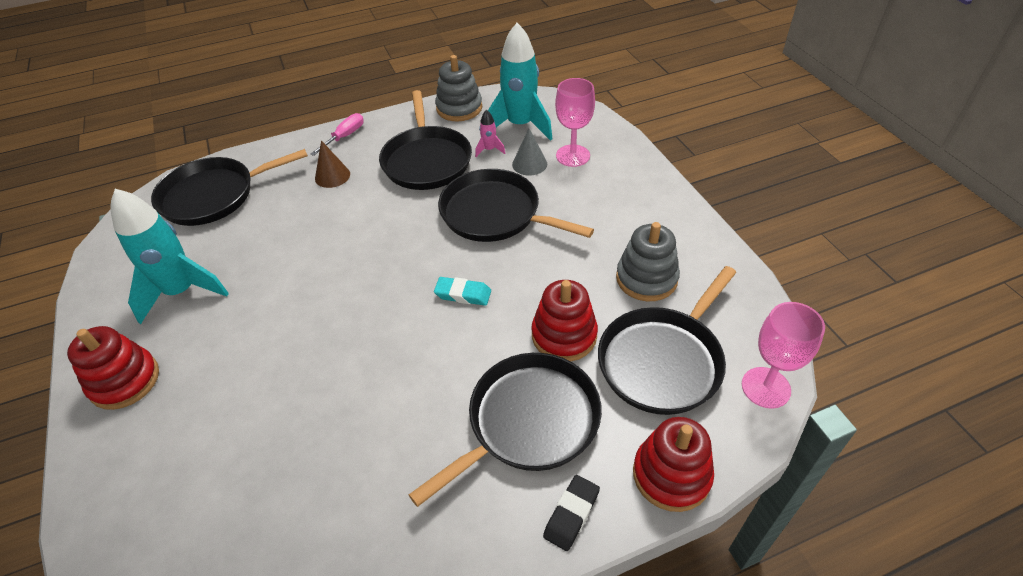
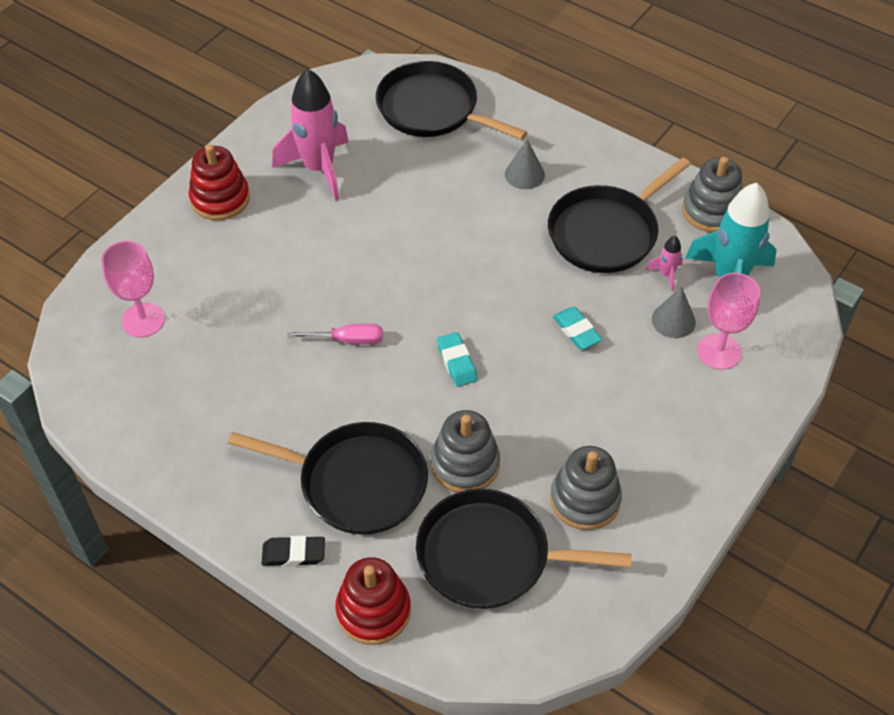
camera: 55 degrees right, 5 degrees up
turquoise rocket [110,189,229,324] -> pink rocket [272,69,349,201]
pink screwdriver [311,113,364,156] -> pink screwdriver moved to [288,324,383,345]
brown cone [315,141,350,188] -> grey cone [505,139,545,189]
black pan [438,169,594,242] -> turquoise eraser [553,307,602,349]
red stacking toy [531,280,598,362] -> grey stacking toy [431,410,500,492]
pink goblet [742,302,825,409] -> pink goblet moved to [101,241,165,337]

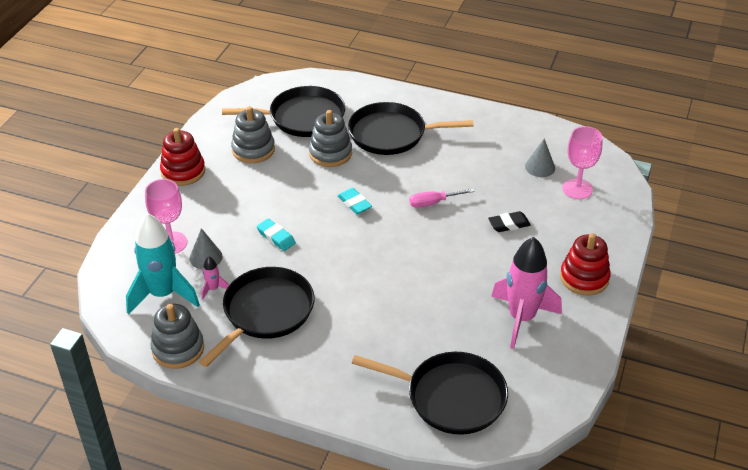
camera: 165 degrees right, 10 degrees down
black eraser [262,536,325,567] -> black eraser moved to [488,211,531,232]
red stacking toy [335,557,411,645] -> red stacking toy moved to [160,128,205,186]
grey cone [505,139,545,189] -> grey cone moved to [525,139,555,177]

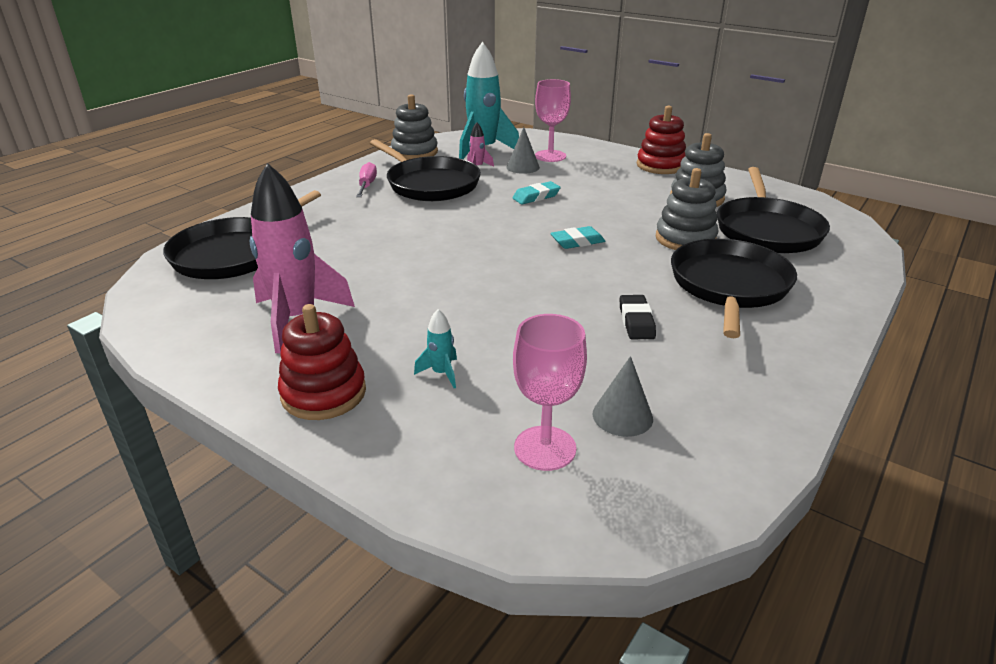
camera: 105 degrees right, 10 degrees down
pink screwdriver [409,189,475,208] -> pink screwdriver moved to [356,162,377,197]
black eraser [488,211,531,232] -> black eraser moved to [620,295,656,339]
none -> turquoise rocket [414,309,457,388]

